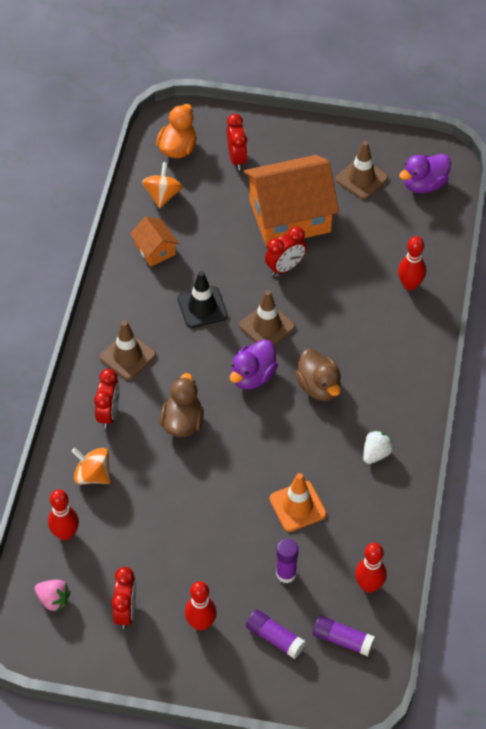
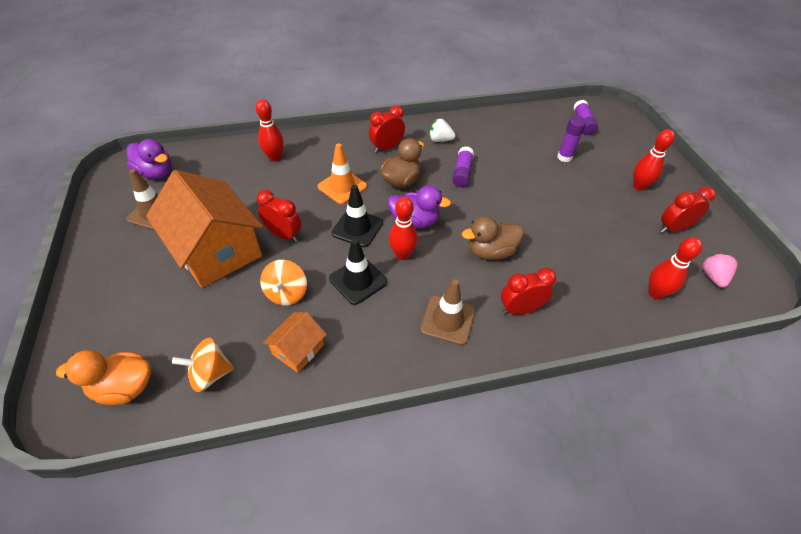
camera: 115 degrees left, 5 degrees down
orange spinning top [71,448,111,484] -> orange spinning top moved to [260,260,307,305]
red clock [227,114,248,170] -> red clock moved to [369,105,405,153]
brown traffic cone [239,290,295,345] -> black traffic cone [332,185,383,247]
purple glue stick [246,610,306,659] -> purple glue stick moved to [452,146,474,187]
orange traffic cone [270,473,327,532] -> orange traffic cone moved to [318,143,367,204]
red bowling pin [355,543,387,593] -> red bowling pin moved to [389,197,418,260]

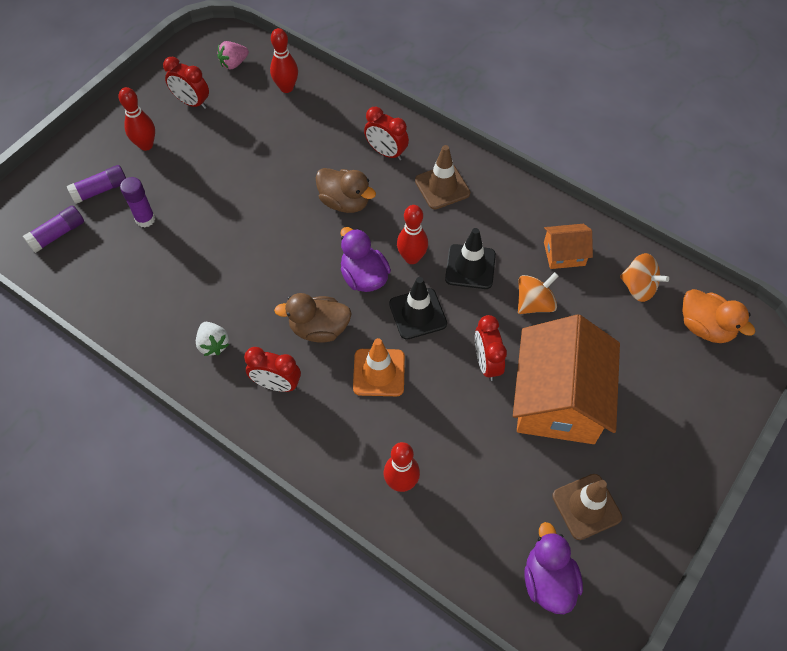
camera: 130 degrees left, 10 degrees up
purple glue stick [452,146,474,187] -> purple glue stick moved to [67,165,126,204]

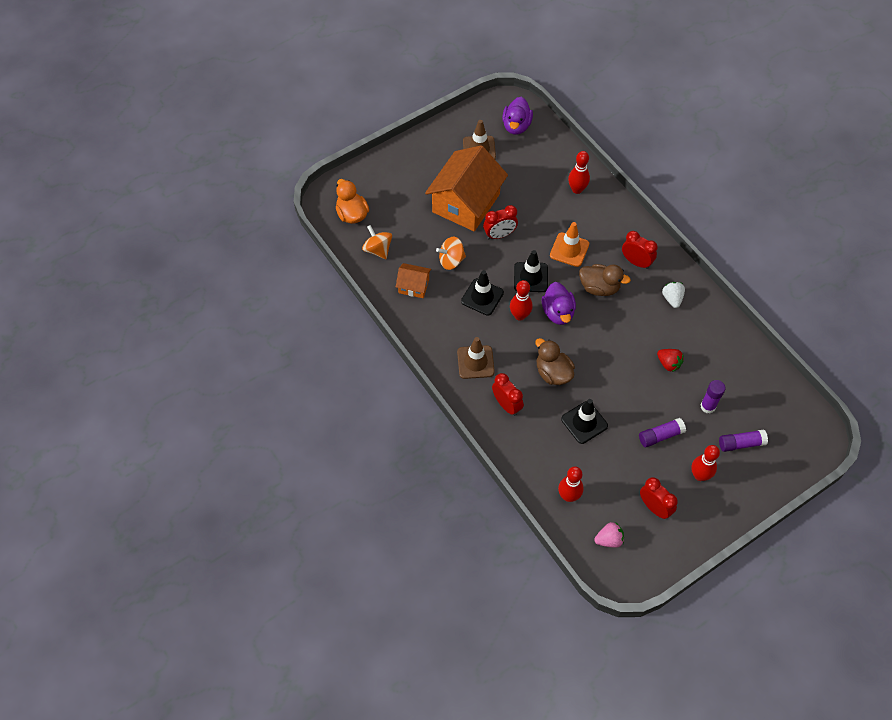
camera: 160 degrees left, 0 degrees up
purple glue stick [23,205,84,253] -> purple glue stick moved to [639,418,686,447]
red clock [475,315,507,381] -> red clock turned 60 degrees clockwise [483,205,518,239]
none -> black traffic cone [561,399,608,444]
none -> red strawberry [657,349,684,372]

